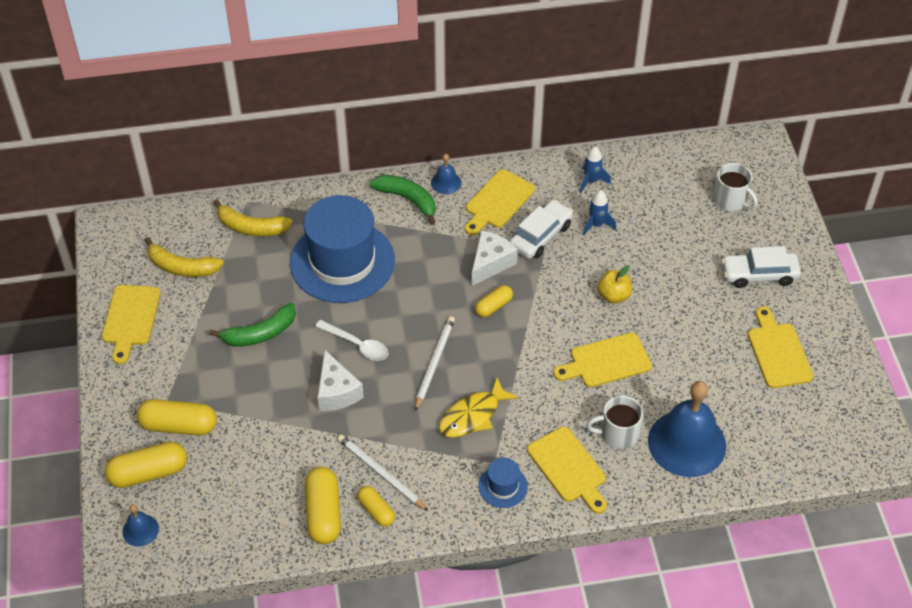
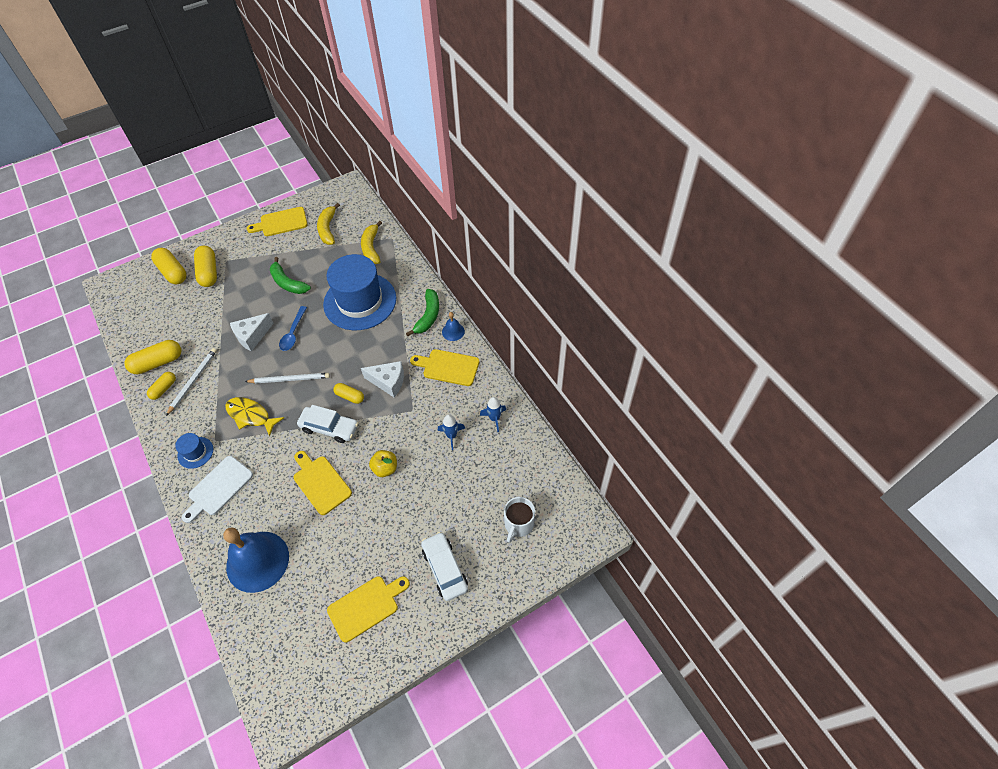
camera: 70 degrees right, 5 degrees up
blue bell [123,504,159,547] -> none
white spoon [315,320,388,361] -> blue spoon [279,306,307,351]
white car [510,199,573,259] -> white car moved to [297,405,358,443]
yellow cutting board [527,427,607,514] -> white cutting board [182,456,253,523]
white mug [586,396,643,449] -> none

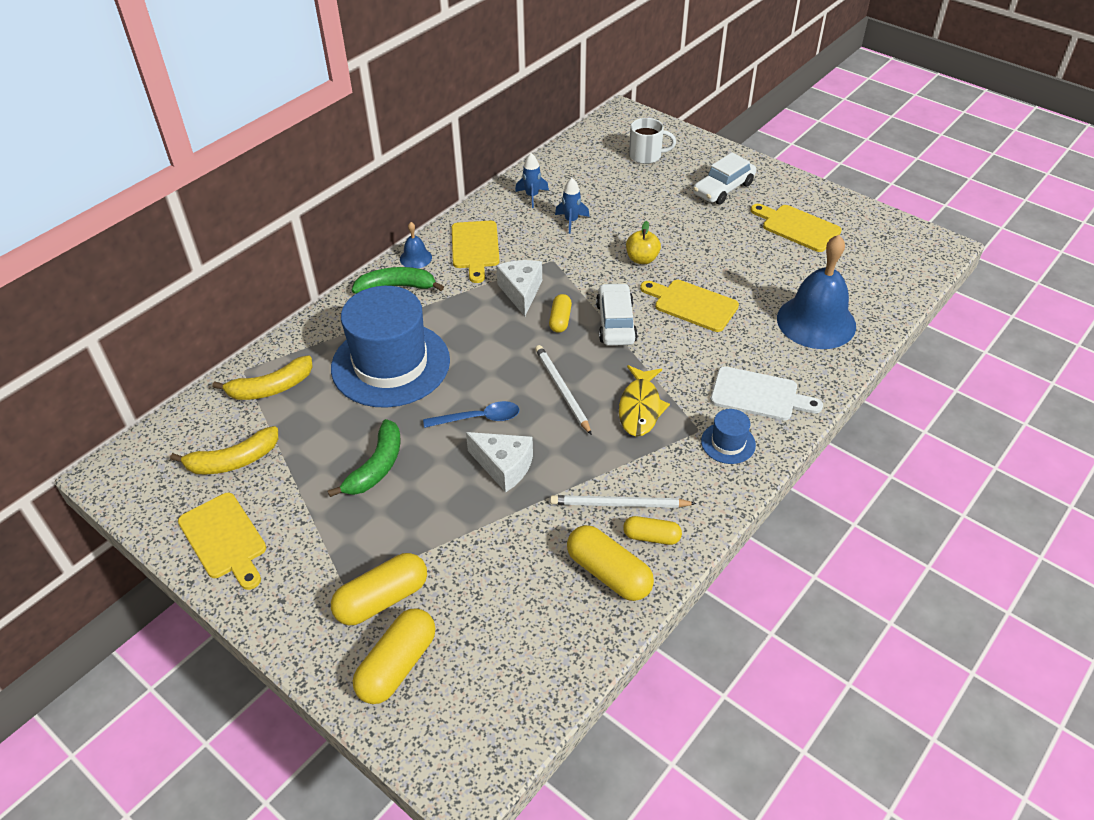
camera: 110 degrees left, 10 degrees down
yellow cutting board [293,451,352,515] -> yellow cutting board turned 90 degrees clockwise [640,280,739,332]

